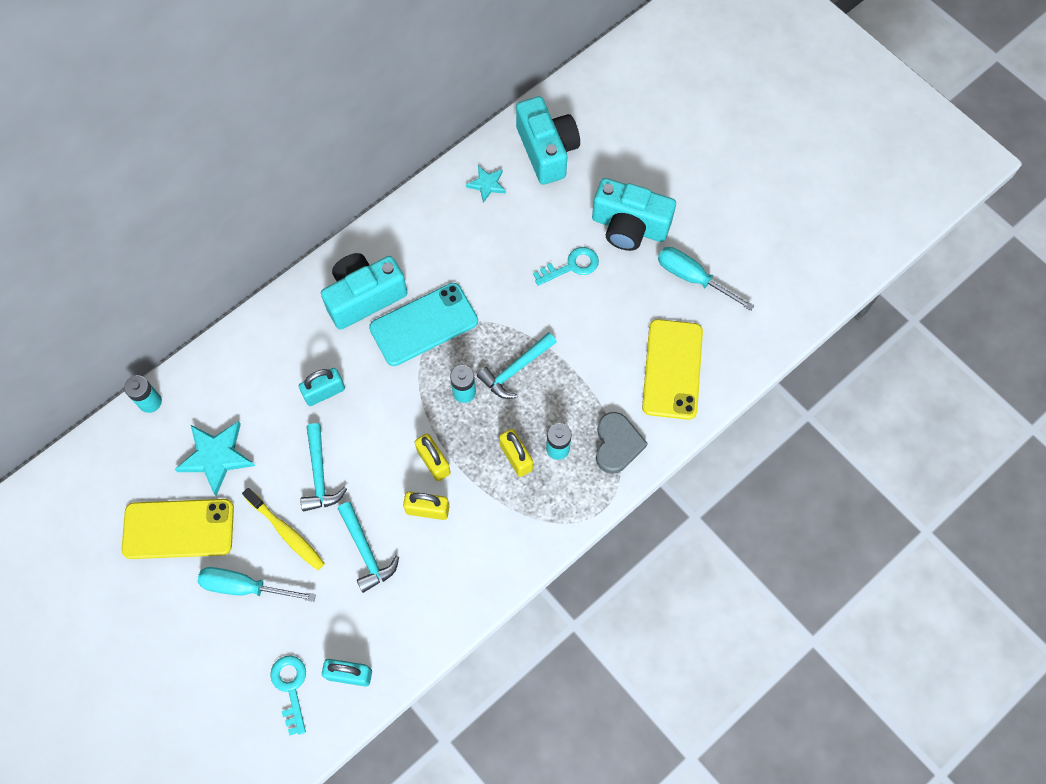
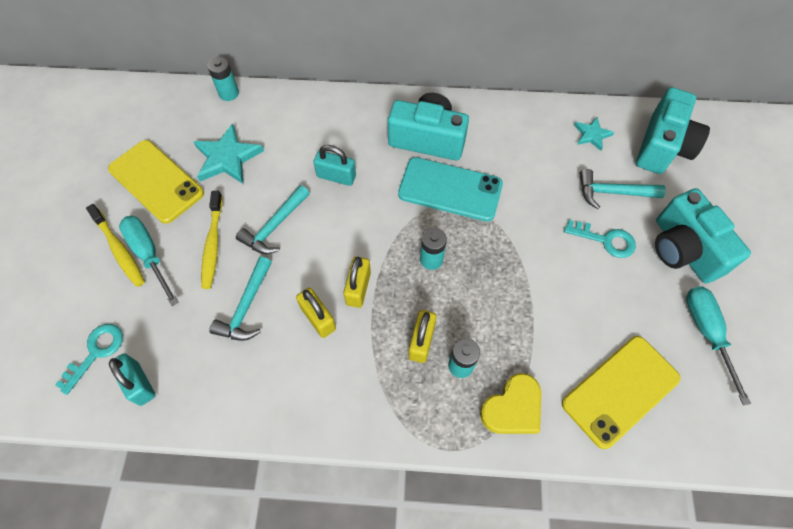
camera: 45 degrees right, 5 degrees down
turquoise hammer [477,332,557,399] -> turquoise hammer moved to [579,169,666,209]
grey heart [596,412,648,474] -> yellow heart [480,373,541,434]
none -> yellow toothbrush [86,204,145,287]

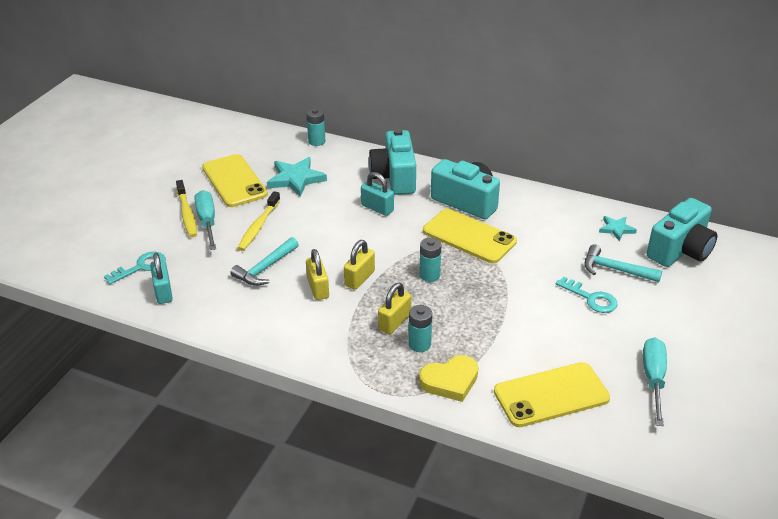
camera: 20 degrees right, 25 degrees down
turquoise hammer [236,185,310,254] -> none
turquoise phone [398,157,503,222] -> yellow phone [423,209,517,263]
turquoise camera [655,188,751,283] -> turquoise camera moved to [369,129,416,195]

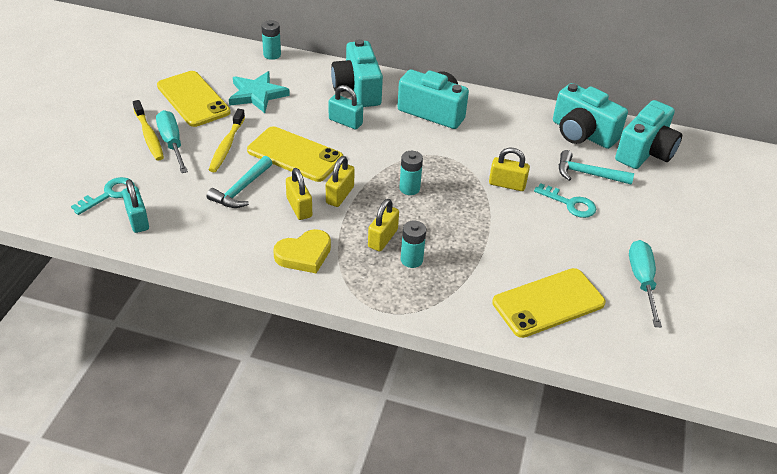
camera: 10 degrees left, 5 degrees up
yellow heart [419,355,478,402] -> yellow heart moved to [273,229,331,274]
yellow phone [423,209,517,263] -> yellow phone moved to [247,126,343,182]
turquoise star [599,216,637,241] -> turquoise camera [553,83,628,149]
none -> yellow padlock [489,148,530,191]

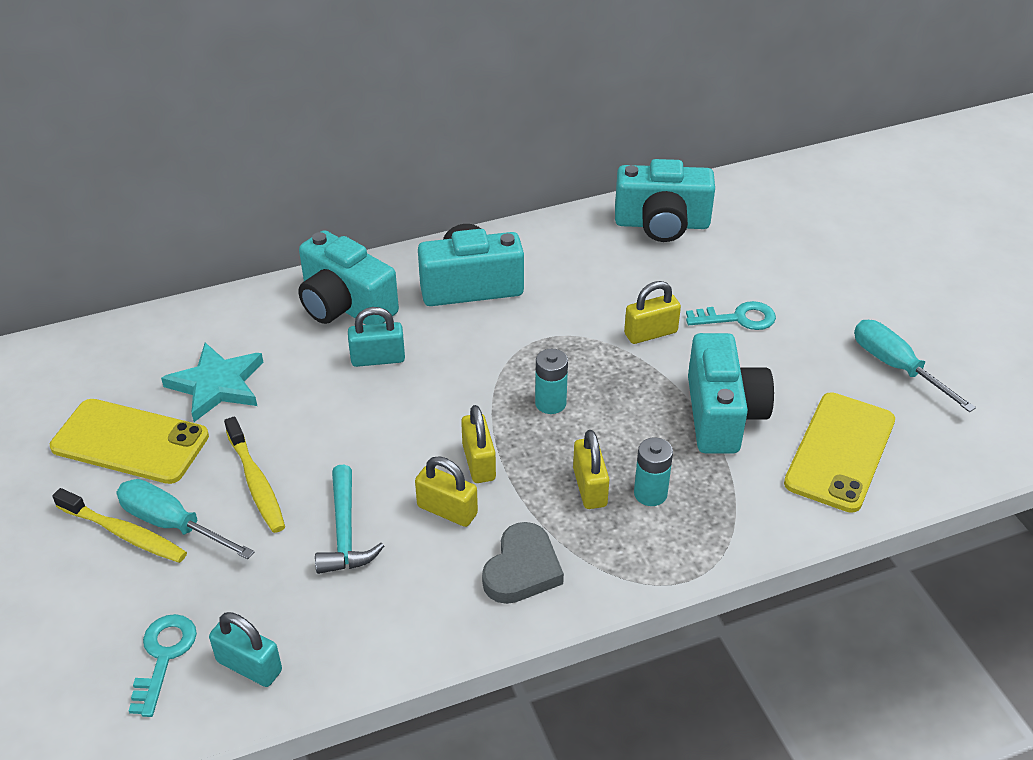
camera: 35 degrees left, 0 degrees up
yellow phone [247,126,343,182] -> none
turquoise battery [261,20,281,60] -> none
yellow heart [273,229,331,274] -> grey heart [482,522,564,604]
turquoise hammer [559,150,634,185] -> none
turquoise camera [615,100,682,169] -> turquoise camera moved to [688,333,774,453]

